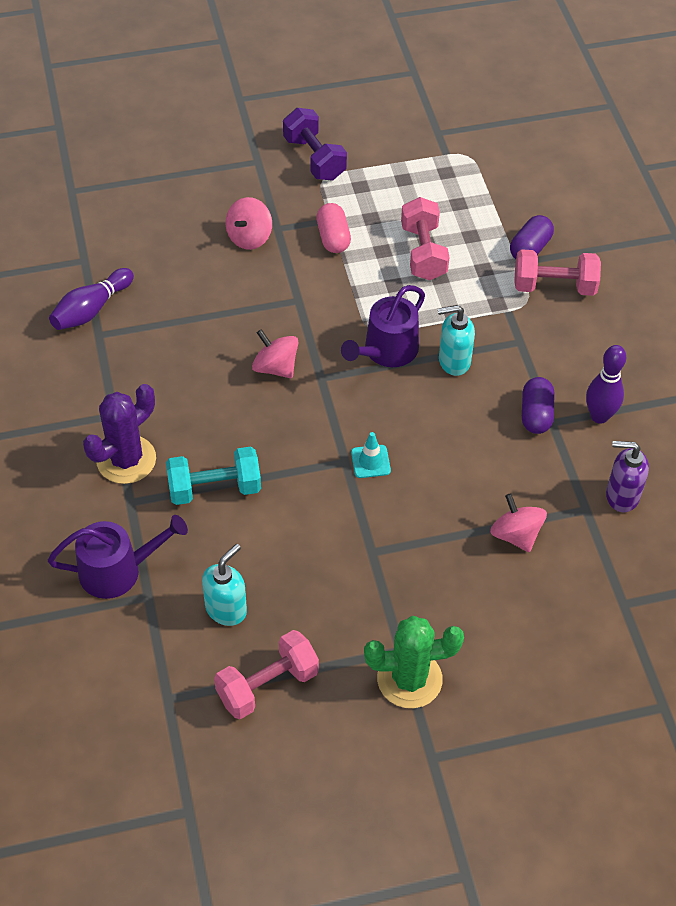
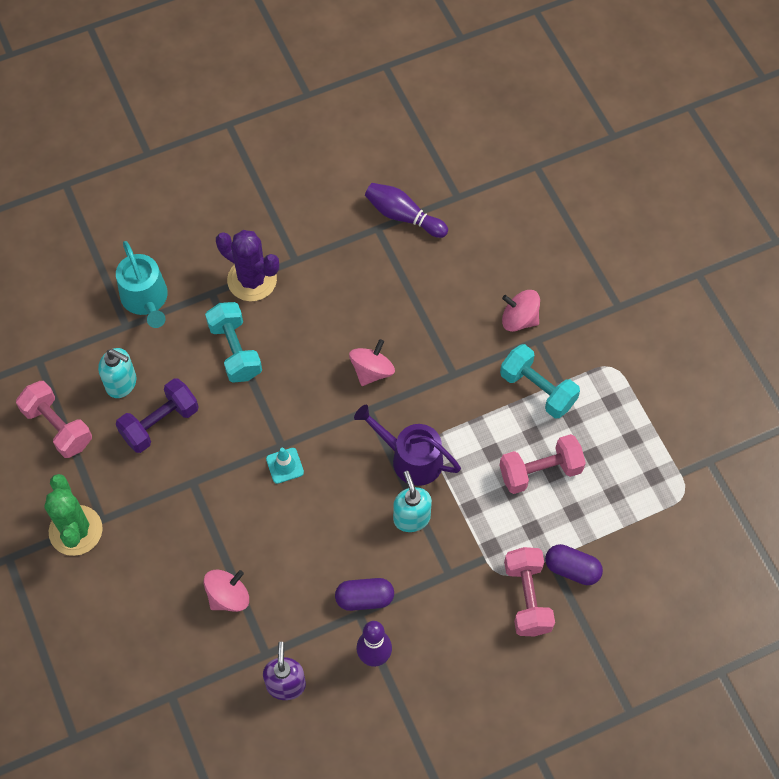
camera: 80 degrees right, 10 degrees up
purple watering can [48,515,188,599] -> turquoise watering can [116,241,168,328]
purple dumbbell [283,108,347,180] -> purple dumbbell moved to [116,378,199,453]
pink capsule [316,203,351,253] -> turquoise dumbbell [500,344,580,419]

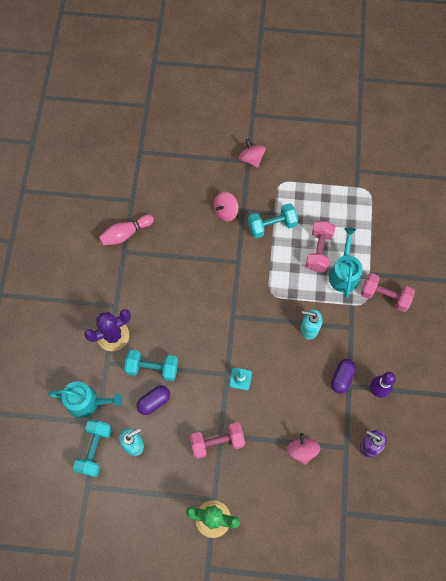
camera: 60 degrees left, 5 degrees up
pink dumbbell [16,381,92,458] -> pink dumbbell moved to [190,422,245,459]
purple dumbbell [116,378,199,453] -> none
pink spinning top [349,339,395,386] -> pink spinning top moved to [239,139,266,168]
purple watering can [354,405,461,486] -> none
purple bowling pin [365,183,448,238] -> pink bowling pin [99,215,154,246]
purple capsule [545,544,603,585] -> purple capsule moved to [137,385,170,415]
none -> turquoise dumbbell [73,420,112,477]
none -> turquoise watering can [329,228,363,298]

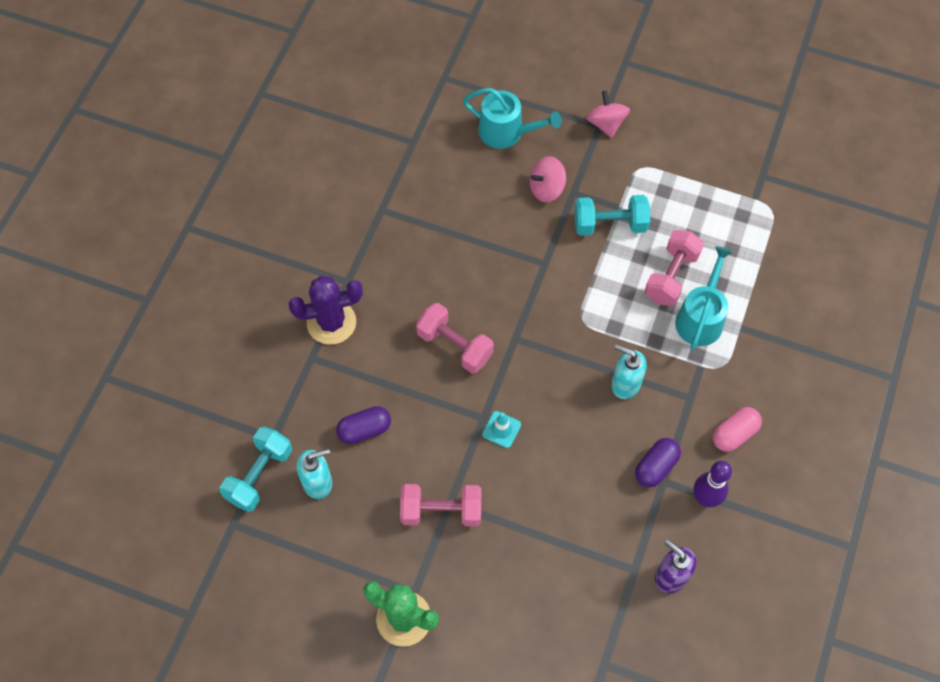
camera: 15 degrees right, 5 degrees down
turquoise watering can [48,381,123,418] -> turquoise watering can moved to [463,88,561,149]
pink bowling pin [99,215,154,246] -> none
turquoise dumbbell [124,350,178,381] -> none
pink spinning top [286,433,320,465] -> none
pink dumbbell [361,273,415,312] -> pink dumbbell moved to [416,303,494,373]
none -> pink capsule [713,407,762,452]

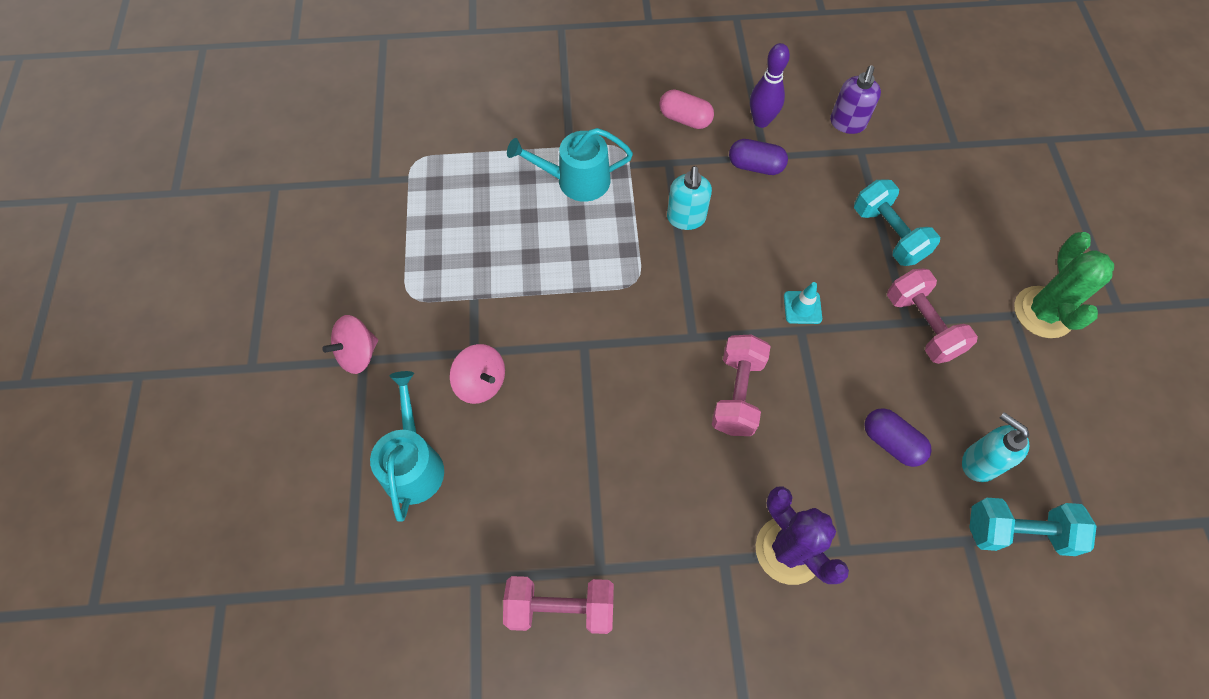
camera: 115 degrees left, 0 degrees up
turquoise dumbbell [574,195,650,236] -> turquoise dumbbell moved to [854,179,940,266]
pink dumbbell [644,230,704,306] -> pink dumbbell moved to [503,576,614,634]

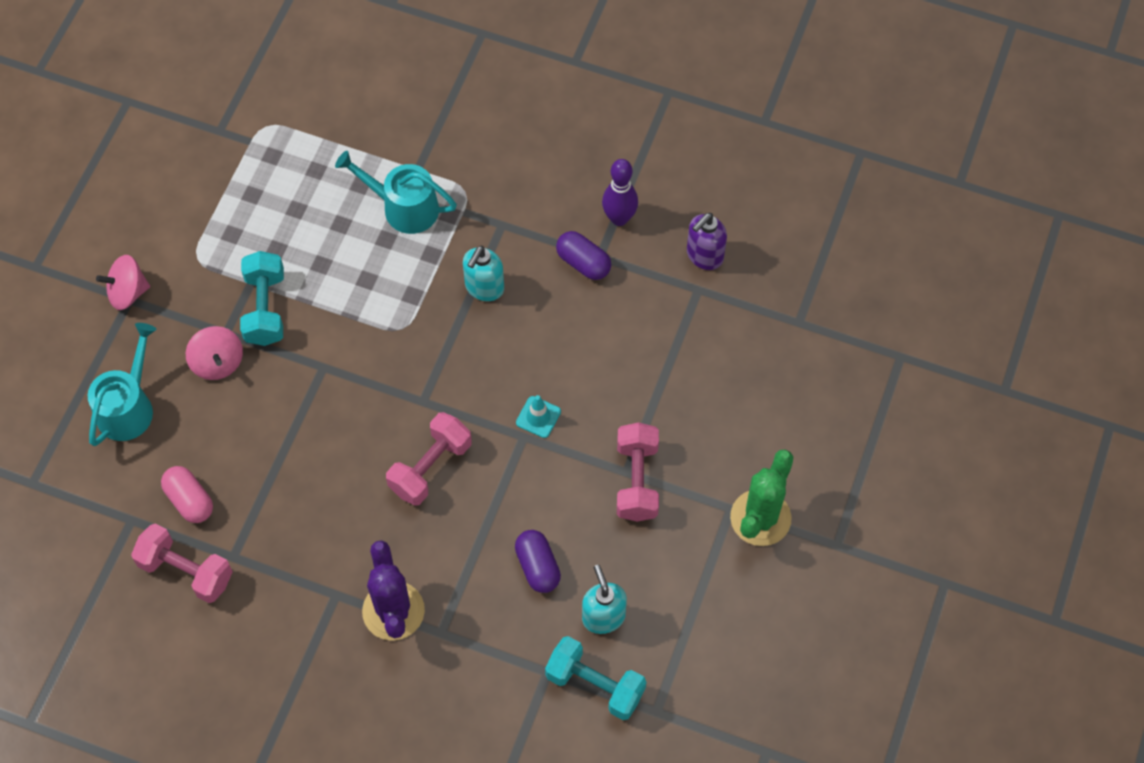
camera: 25 degrees right, 0 degrees up
pink capsule [660,89,714,129] -> pink capsule moved to [161,466,213,523]
turquoise dumbbell [854,179,940,266] -> turquoise dumbbell moved to [240,251,284,346]

